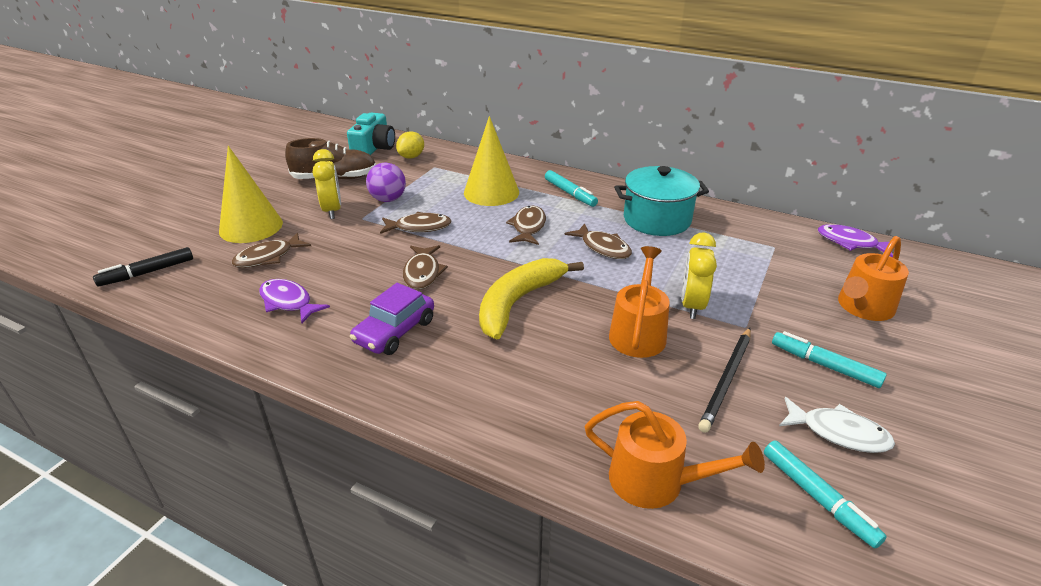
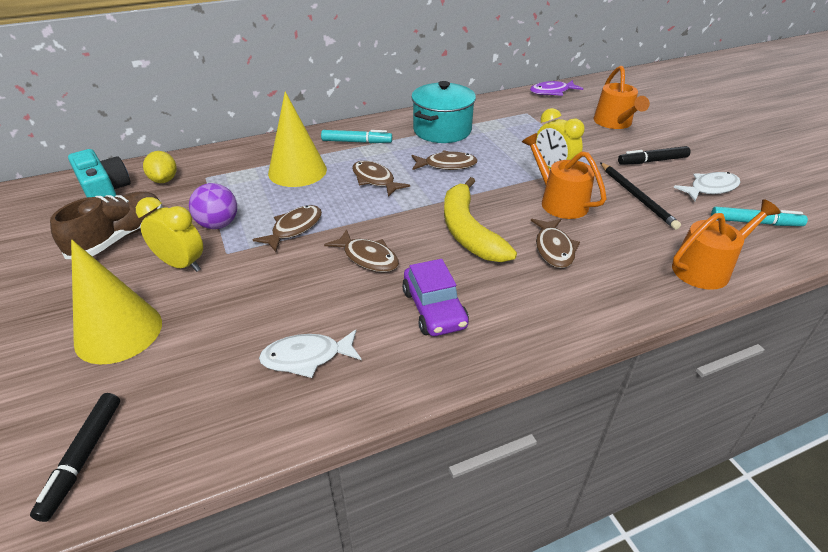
camera: 50 degrees left, 5 degrees up
brown fish [231,233,311,268] -> brown fish moved to [531,219,580,268]
purple fish [259,279,330,323] -> white fish [259,329,362,378]
turquoise marker [772,331,887,388] -> black marker [618,146,690,165]

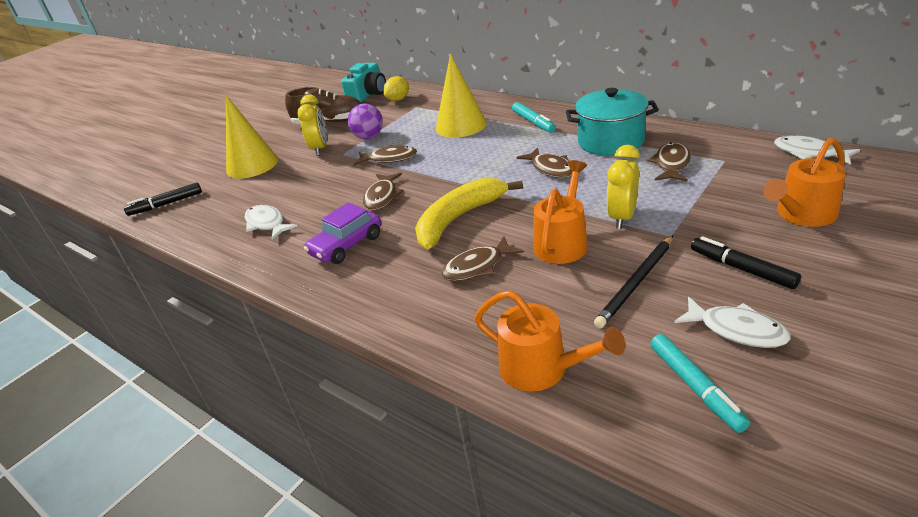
camera: 65 degrees right, 5 degrees down
brown fish [352,161,410,197] -> brown fish moved to [648,142,691,181]
purple fish [530,80,583,96] -> white fish [774,135,860,165]

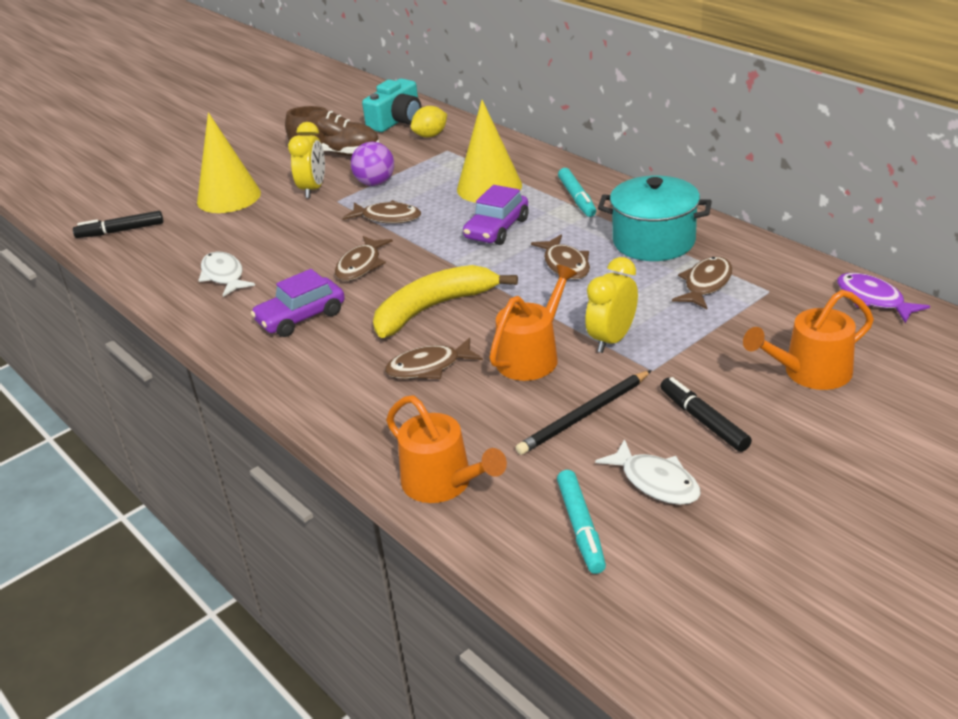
camera: 10 degrees right, 0 degrees up
white fish [774,135,860,165] -> purple fish [837,273,930,323]
none -> purple car [463,185,529,245]

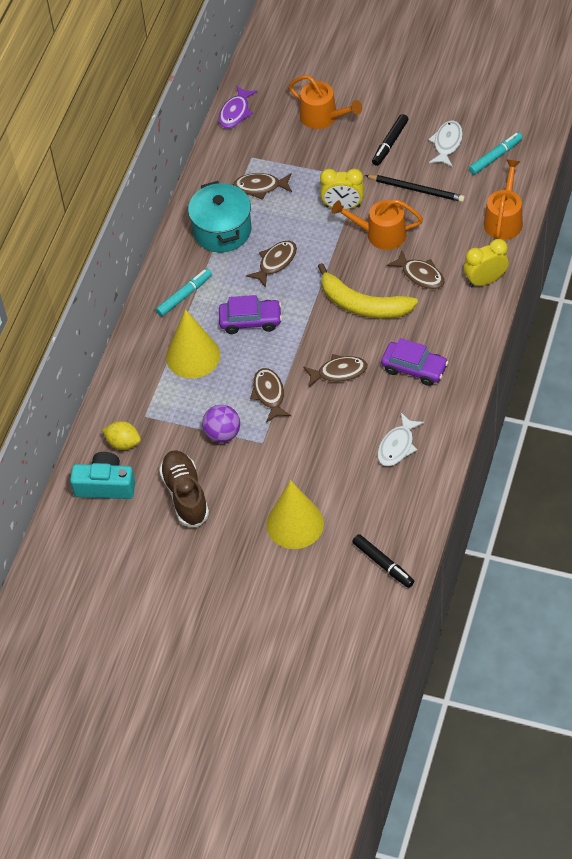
camera: 120 degrees left, 20 degrees up
yellow clock [288,122,325,198] -> yellow clock moved to [464,239,509,287]

